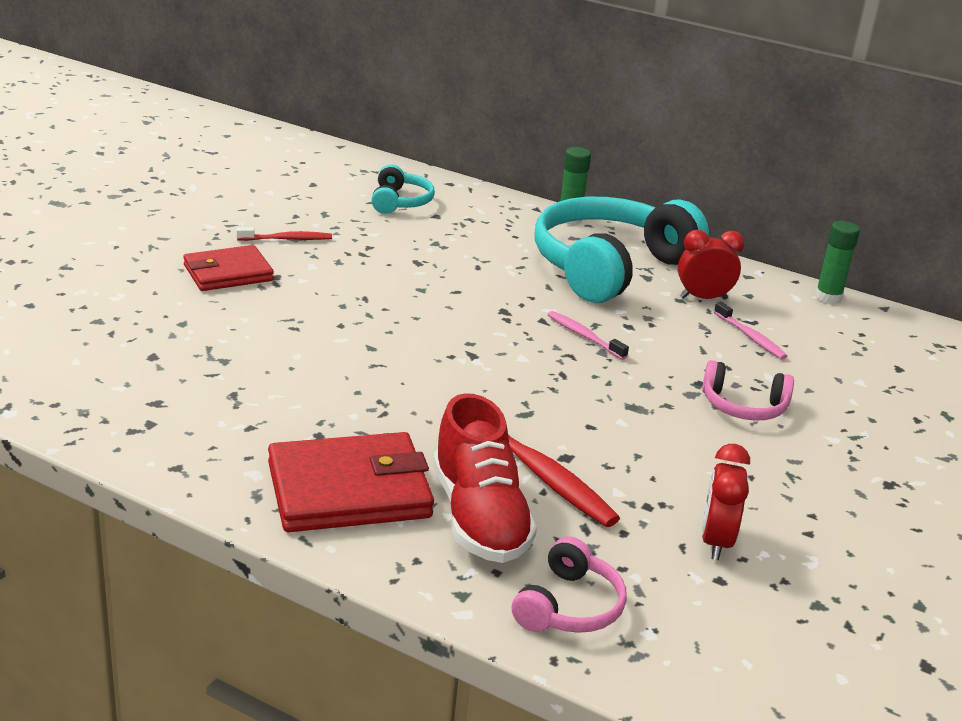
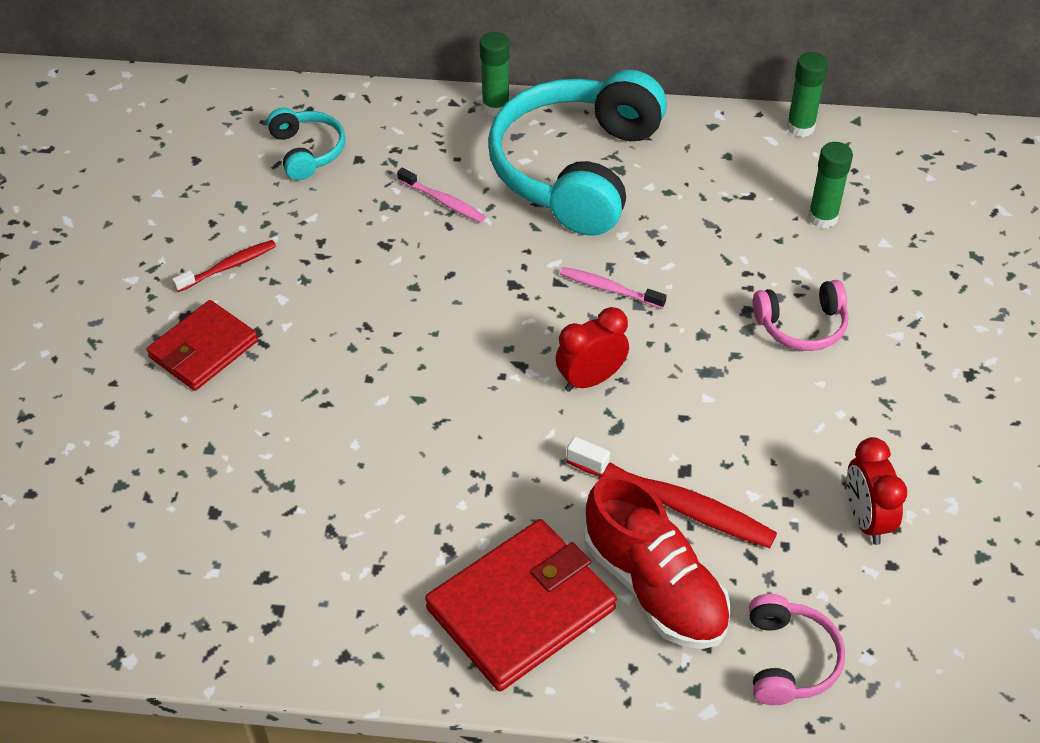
camera: 20 degrees left, 20 degrees up
red clock [678,230,745,300] -> red clock moved to [556,307,629,392]
pink toothbrush [714,302,787,359] -> pink toothbrush moved to [397,168,486,223]
none -> green glue stick [808,142,853,228]

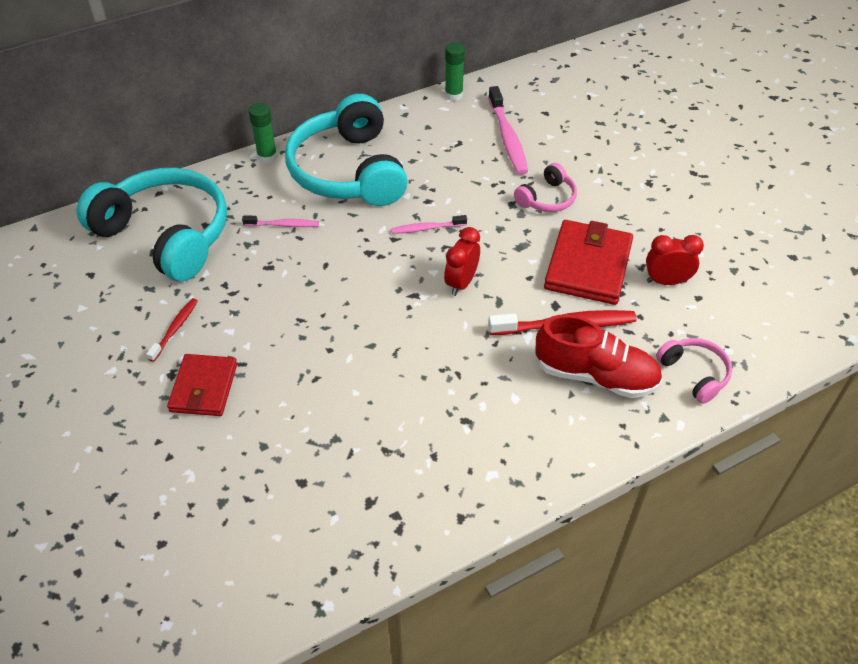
camera: 35 degrees left, 0 degrees up
turquoise headphones [267,108,345,180] -> turquoise headphones [77,168,227,281], size x2.21
red wallet [425,519,617,691] -> red wallet moved to [544,220,633,305]
green glue stick [808,142,853,228] -> pink toothbrush [488,86,528,175]
red clock [846,437,907,545] -> red clock turned 135 degrees clockwise [646,235,704,285]

